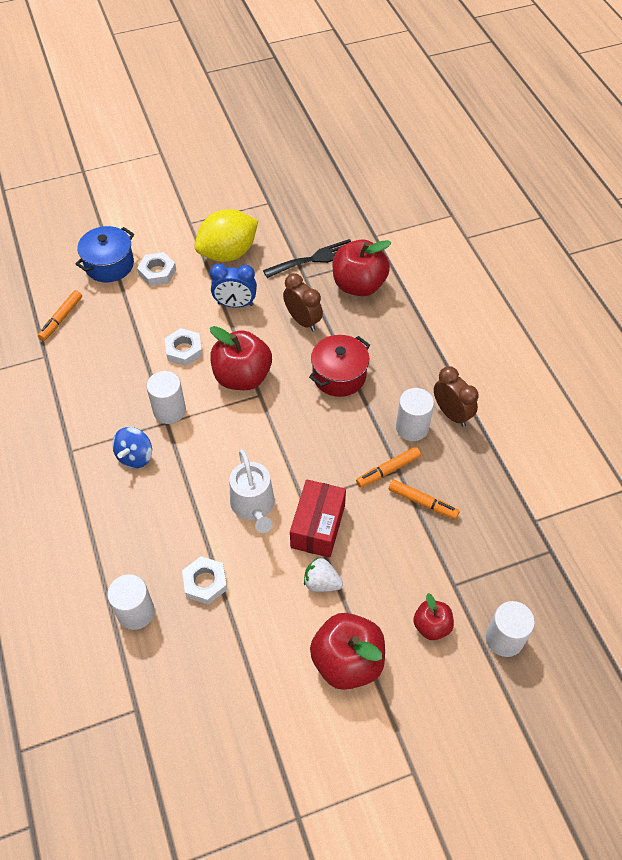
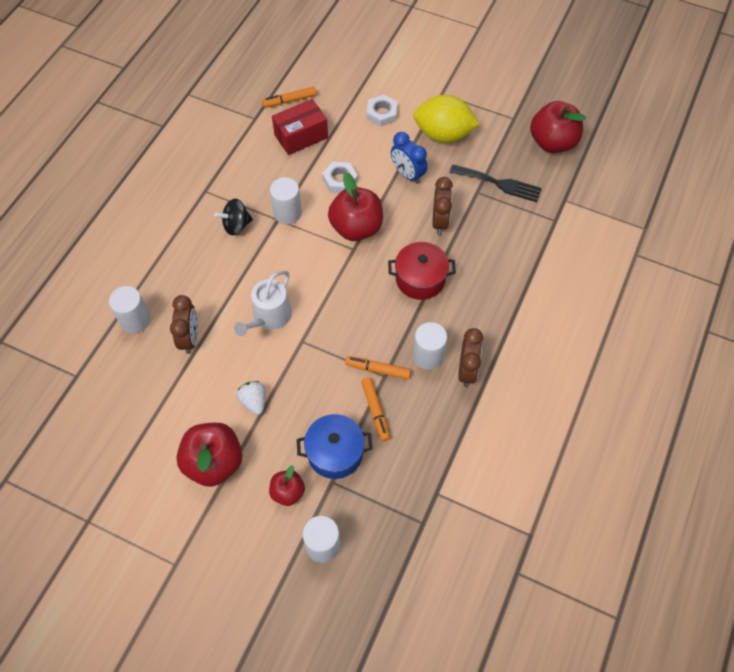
camera: 45 degrees right, 5 degrees up
blue pot [75,226,134,282] -> blue pot moved to [297,414,372,479]
blue spinning top [112,427,152,468] -> black spinning top [215,199,253,235]
white nut [182,556,227,605] -> brown clock [170,295,198,354]
red box [290,479,346,558] -> red box moved to [272,99,328,155]
red apple [333,239,391,296] -> red apple moved to [530,101,586,153]

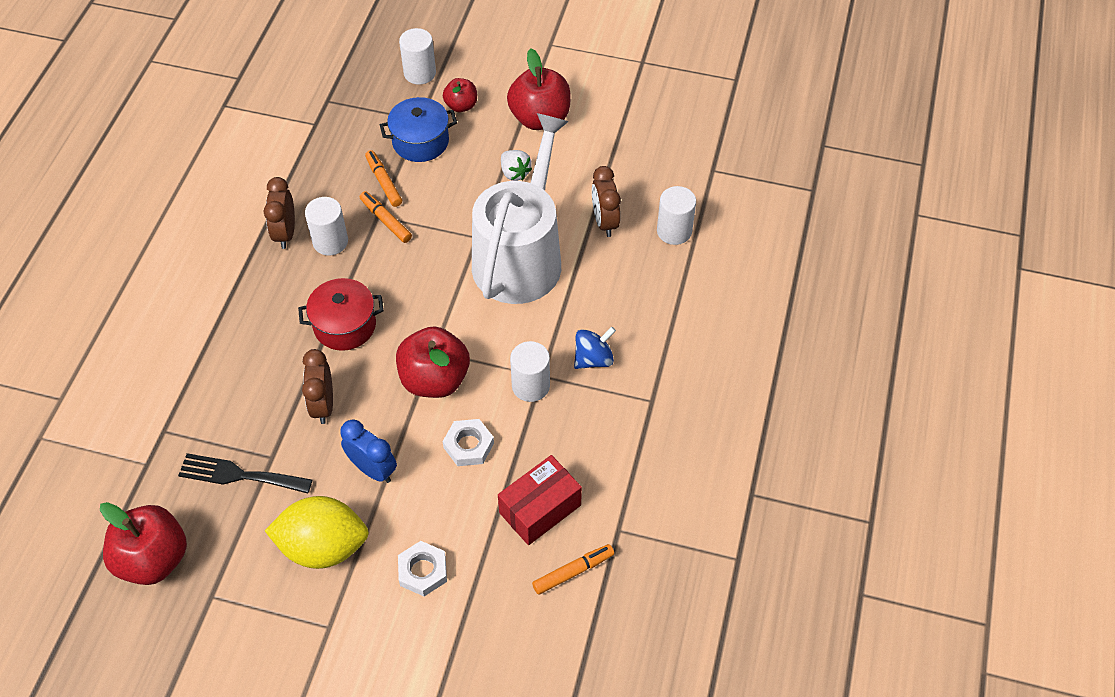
camera: 170 degrees right, 5 degrees down
black spinning top [215,199,253,235] -> blue spinning top [574,327,616,369]
white watering can [234,271,292,336] -> white watering can [472,113,569,304], size x1.96
orange marker [345,356,411,379] -> orange marker turned 135 degrees counterclockwise [360,191,412,243]

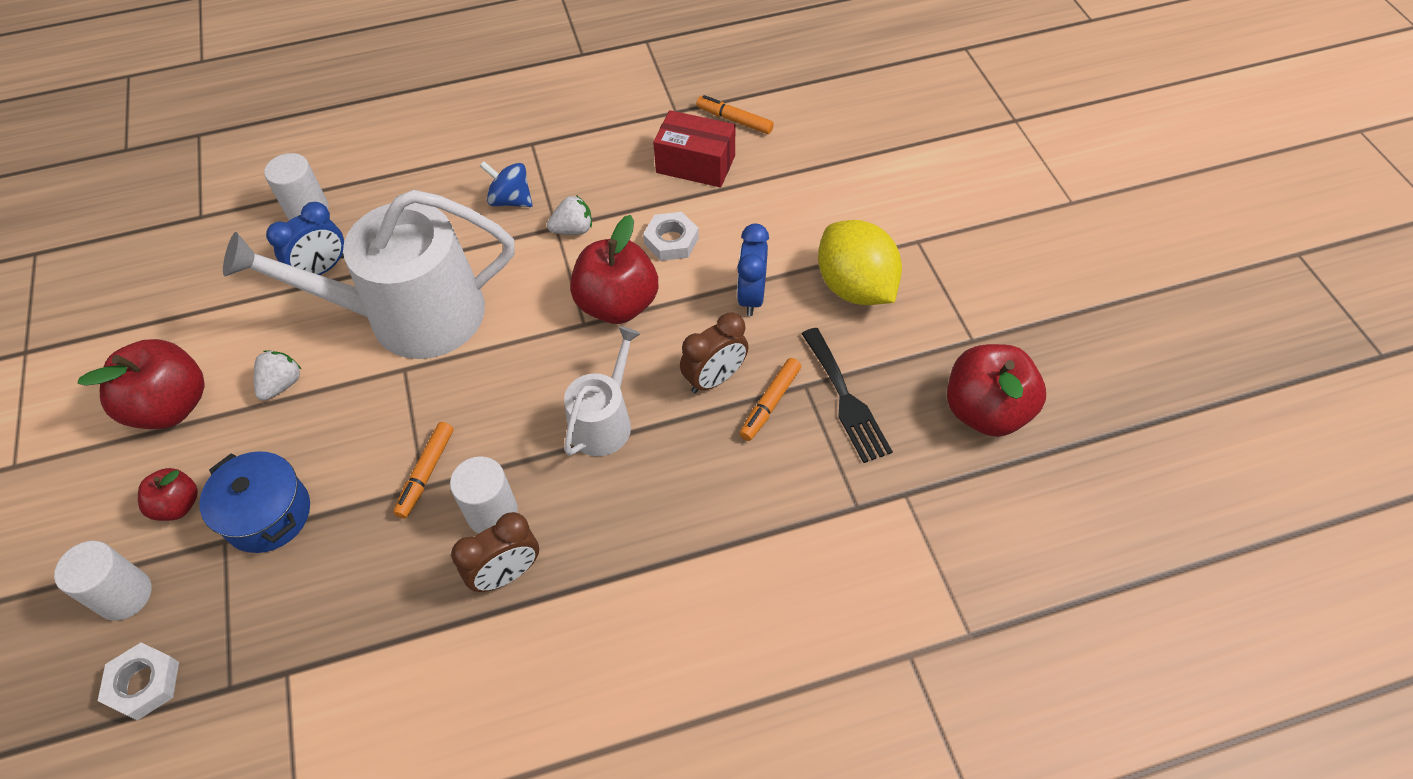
camera: 120 degrees left, 0 degrees up
red pot [298,278,384,351] -> white watering can [564,326,641,456]
orange marker [365,150,402,207] -> orange marker moved to [739,358,801,441]
white nut [398,541,447,596] -> white nut moved to [98,643,179,721]
white cylinder [510,341,550,402] -> white strawberry [547,195,592,235]
brown clock [592,166,621,237] -> blue clock [266,202,344,275]

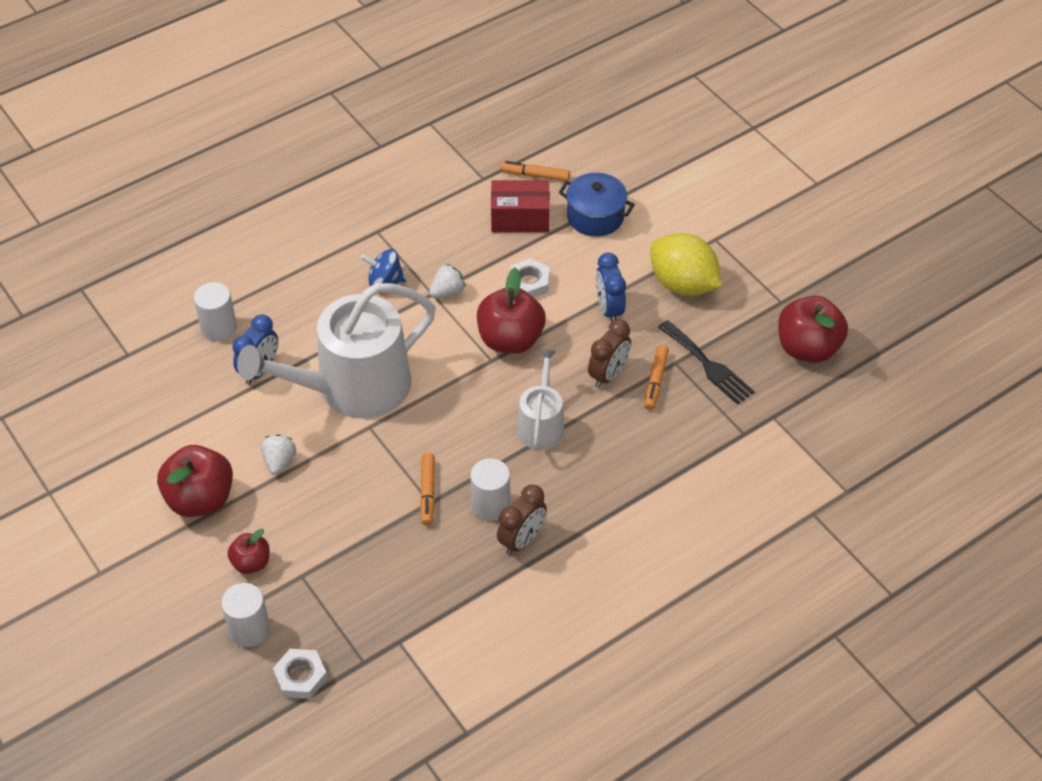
camera: 20 degrees left, 5 degrees down
blue pot [199,451,310,553] -> blue pot moved to [559,173,635,237]

